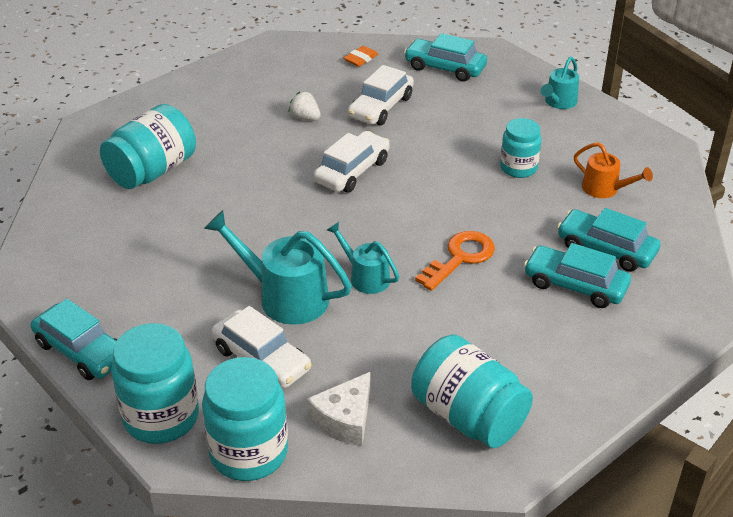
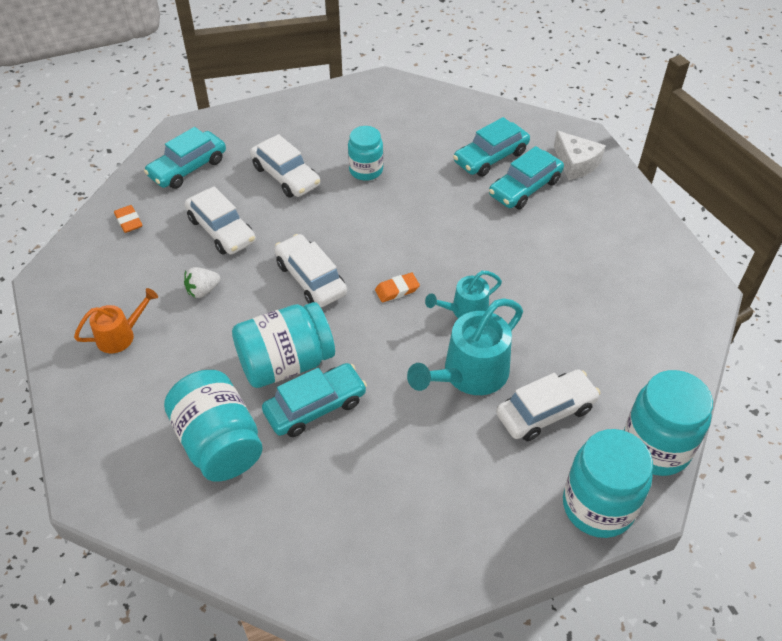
camera: 70 degrees left, 10 degrees up
turquoise car [31,299,118,380] -> turquoise car moved to [262,363,367,437]
white cheese [307,372,370,446] -> white cheese moved to [554,131,606,180]
turquoise jar [411,335,533,448] -> turquoise jar moved to [232,302,335,388]
orange key [415,231,495,291] -> none
turquoise watering can [541,57,579,109] -> none
orange watering can [574,142,653,198] -> orange watering can moved to [74,288,158,353]
none -> white car [250,134,320,197]
none -> orange eraser [375,273,420,302]

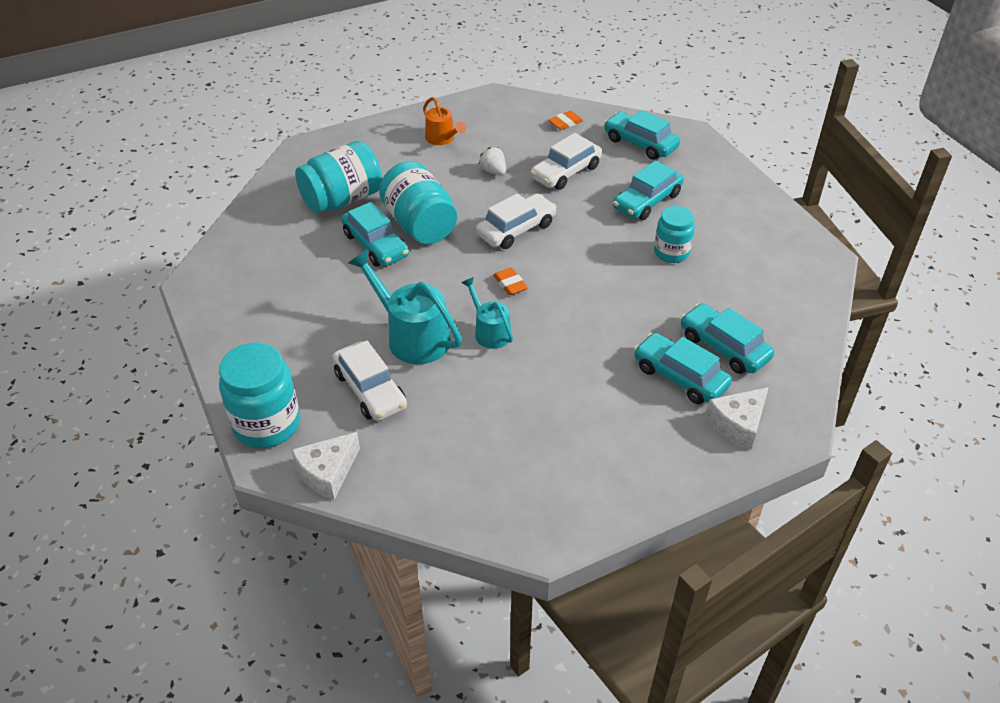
camera: 85 degrees right, 5 degrees down
white car [250,134,320,197] -> turquoise car [613,160,684,220]
turquoise jar [624,370,713,476] -> white cheese [292,432,360,500]

